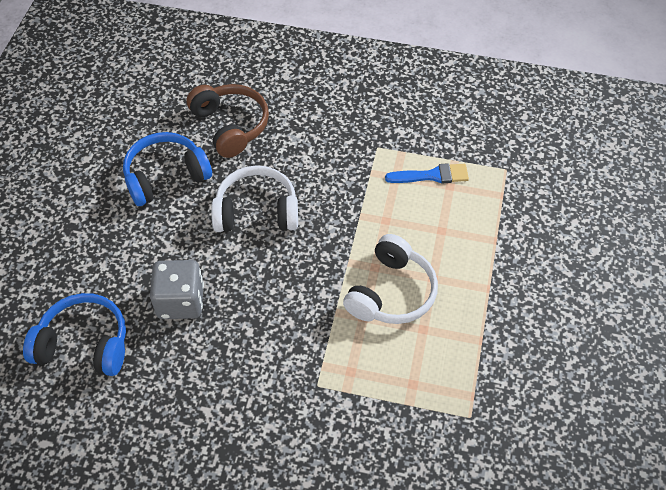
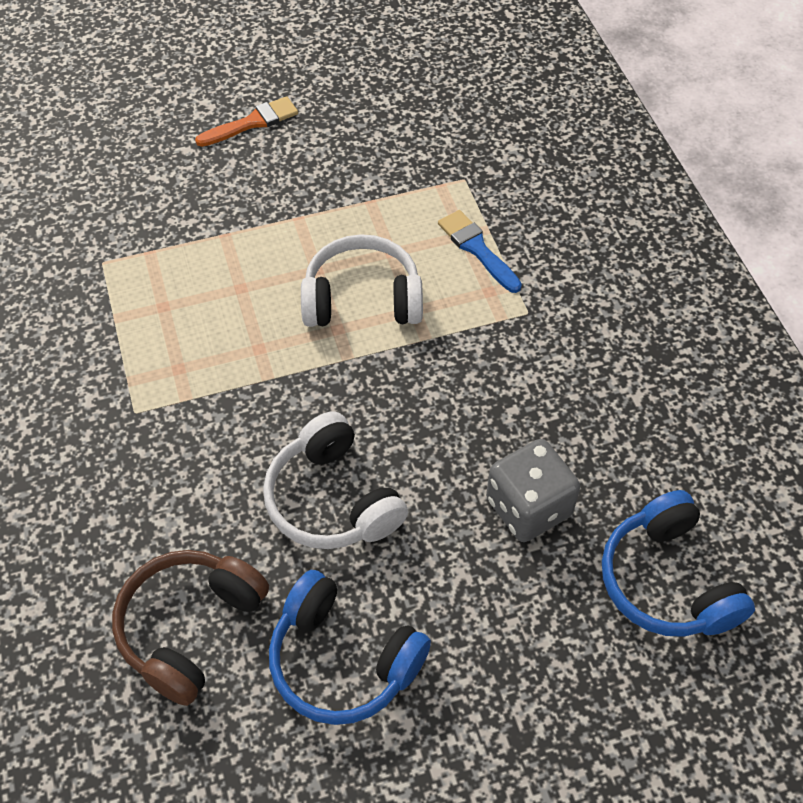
camera: 120 degrees left, 0 degrees up
blue brush [385,163,469,184] -> blue brush moved to [438,210,522,293]
none -> orange brush [195,96,298,147]

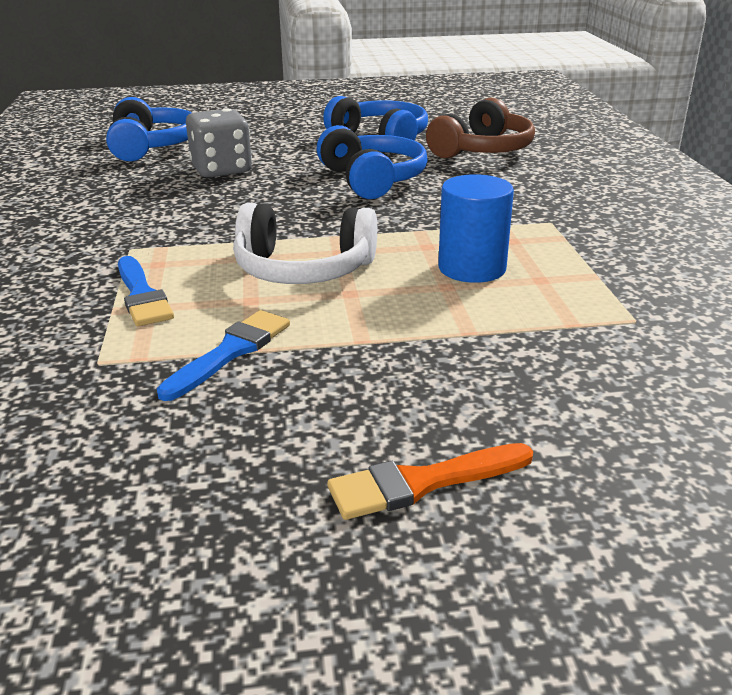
camera: 170 degrees left, 25 degrees down
white headphones [263,411,408,549] -> blue headphones [316,125,427,199]
none -> blue brush [157,310,290,401]
none -> blue cylinder [438,174,514,283]

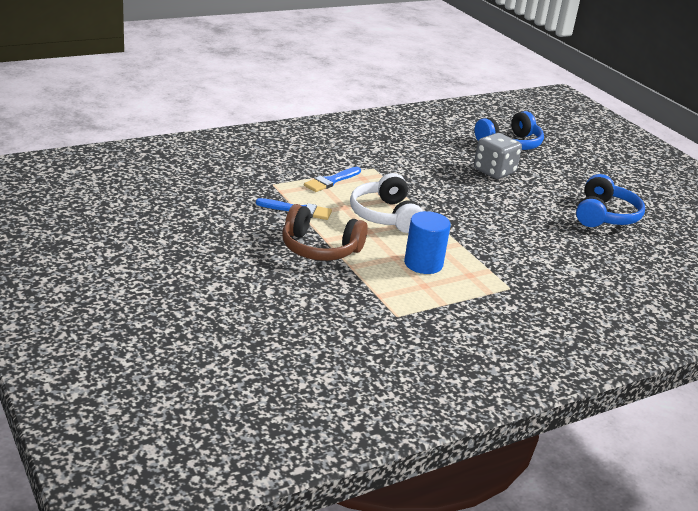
camera: 65 degrees right, 0 degrees up
blue headphones [316,125,427,199] -> none
orange brush [327,443,533,520] -> none
brown headphones [426,98,535,159] -> brown headphones moved to [282,204,368,261]

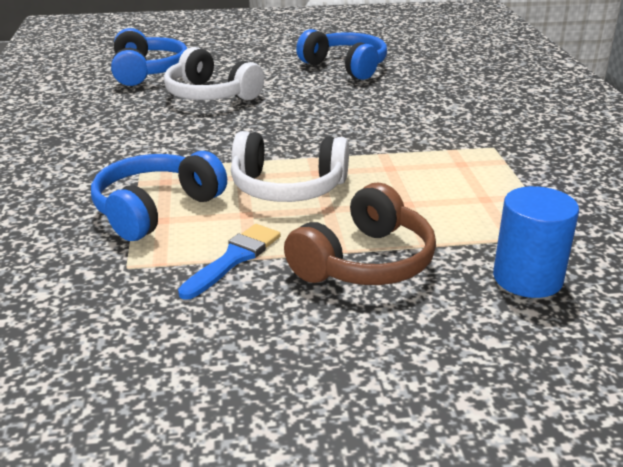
camera: 65 degrees left, 0 degrees up
blue brush [304,167,361,192] -> blue headphones [91,151,227,241]
blue cylinder [404,211,451,274] -> blue cylinder moved to [493,186,579,298]
grey dice [474,133,522,179] -> white headphones [164,47,264,100]

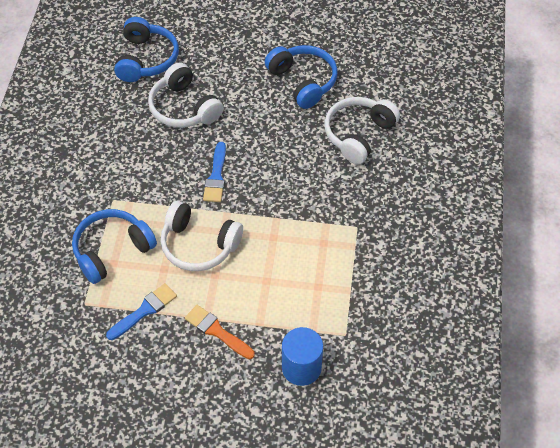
camera: 15 degrees right, 25 degrees up
brown headphones [284,183,436,285] -> orange brush [185,305,255,359]
none -> blue brush [203,142,226,202]
none -> white headphones [324,97,400,164]

